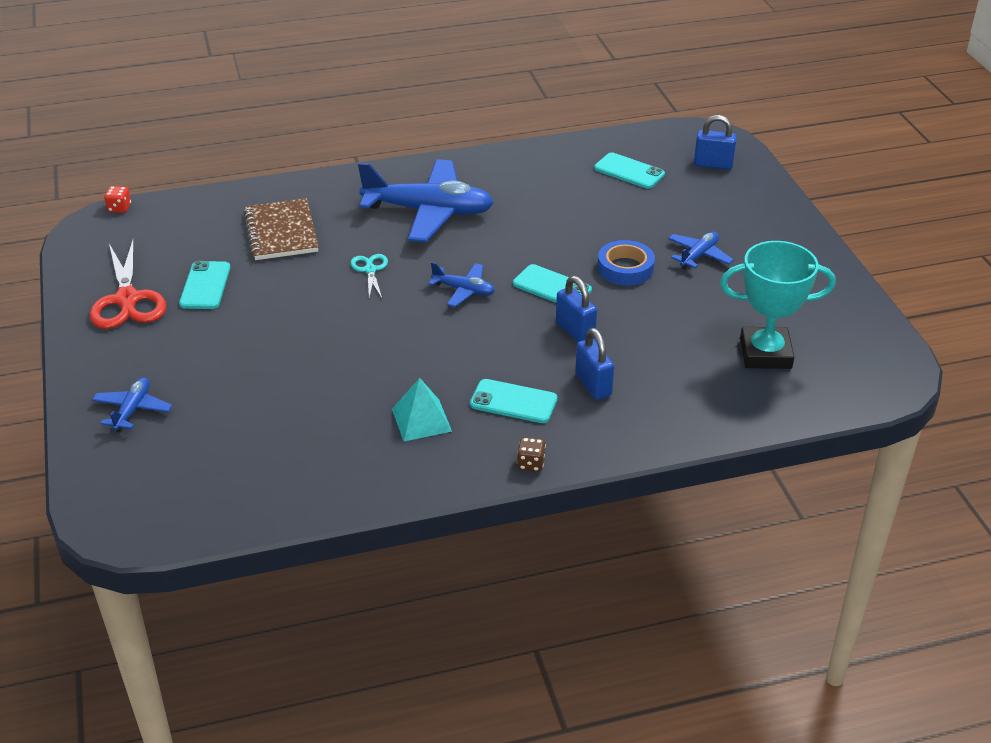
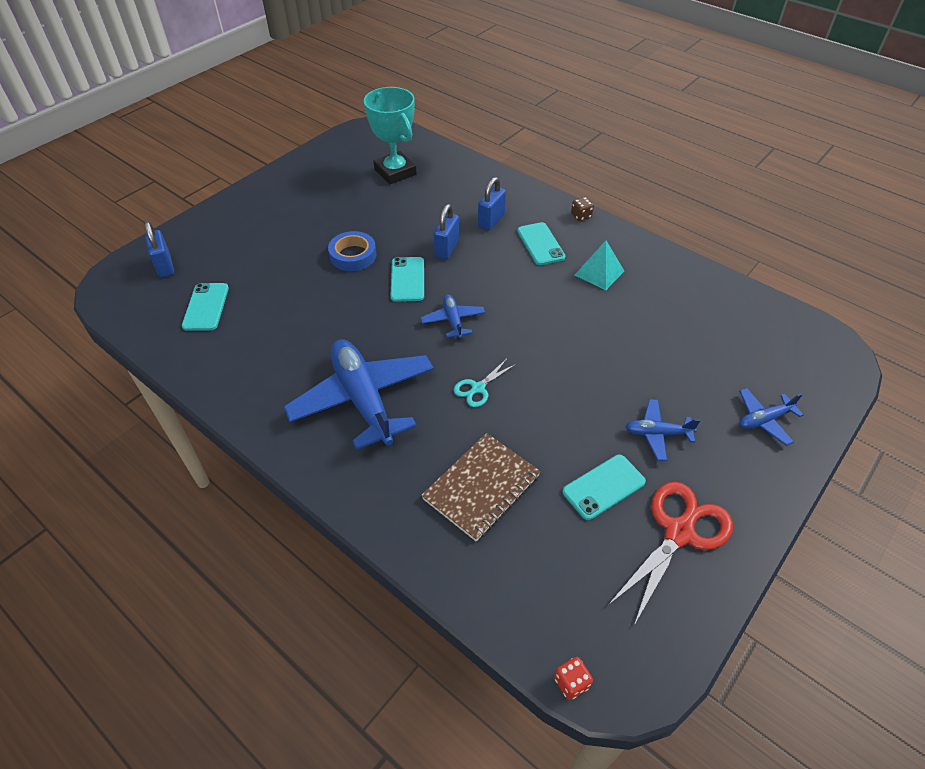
camera: 125 degrees left, 10 degrees up
blue plane [668,232,734,269] -> blue plane moved to [625,399,700,461]

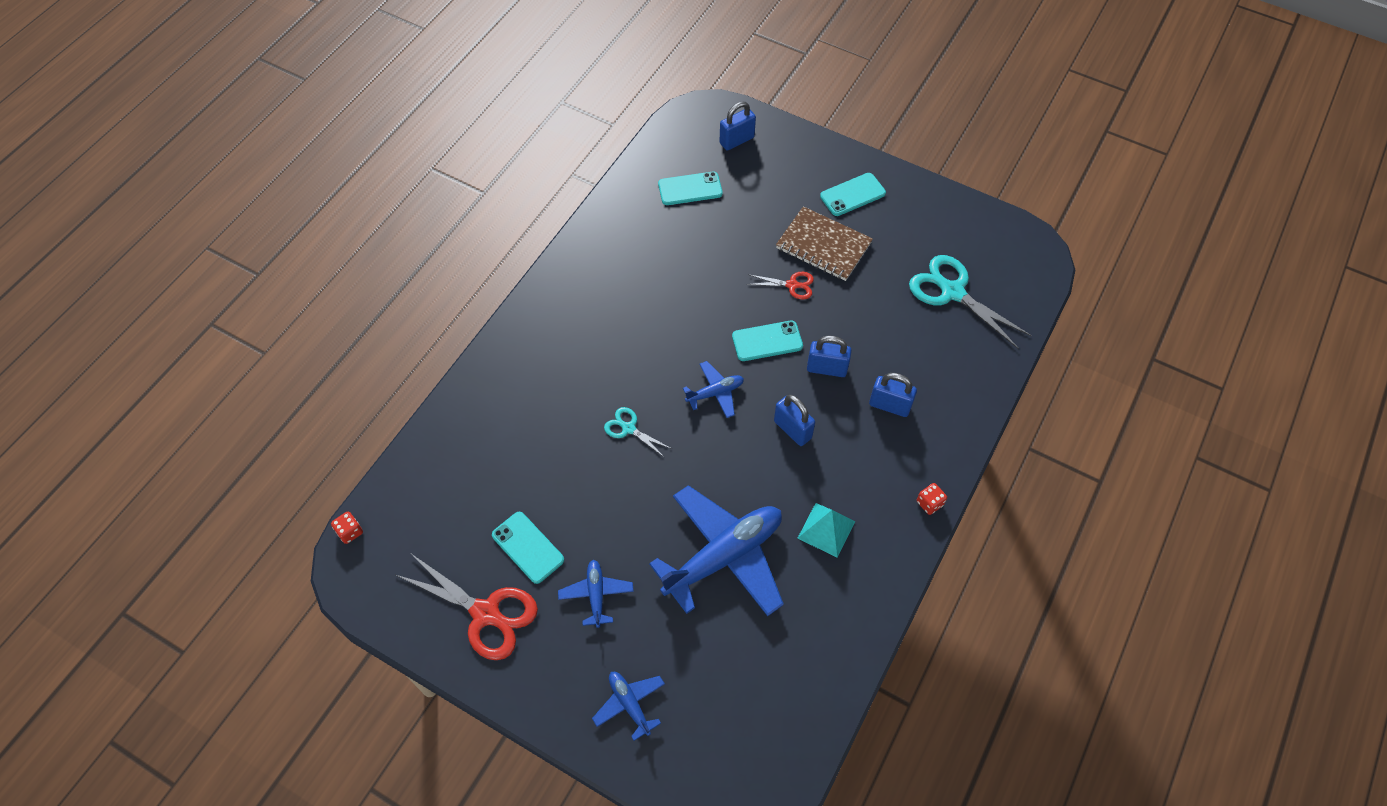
camera: 80 degrees right, 10 degrees up
blue plane [284,339,434,450] -> blue plane moved to [649,485,784,616]
blue tape [328,231,376,271] -> red scissors [747,272,814,299]
turquoise trophy [364,87,417,184] -> turquoise scissors [909,255,1032,349]
brown notebook [421,433,541,541] -> brown notebook moved to [776,206,873,281]
turquoise phone [517,222,565,265] -> turquoise phone moved to [820,173,886,216]
brown dice [571,197,594,221] -> red dice [917,483,947,515]
none -> blue padlock [774,395,815,446]

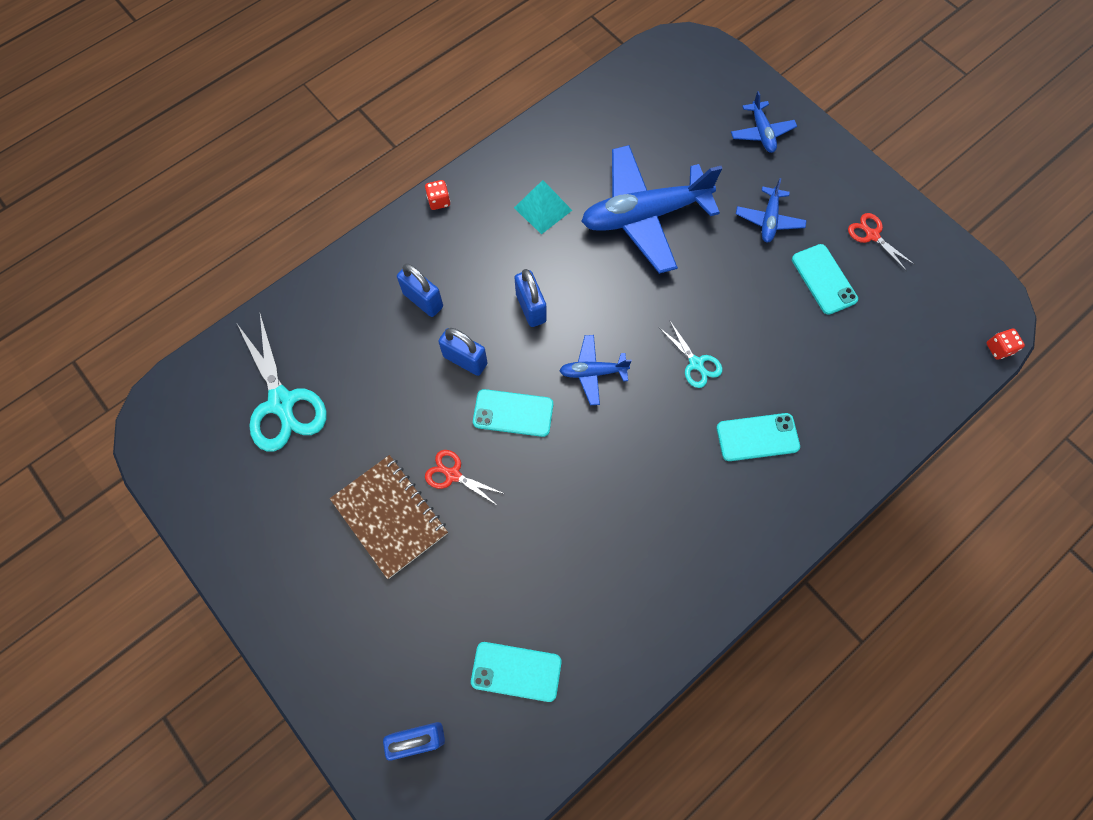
camera: 160 degrees left, 10 degrees up
red scissors [396,554,538,660] -> red scissors [848,213,915,272], size x0.52
turquoise phone [820,173,886,216] -> turquoise phone moved to [717,413,800,461]

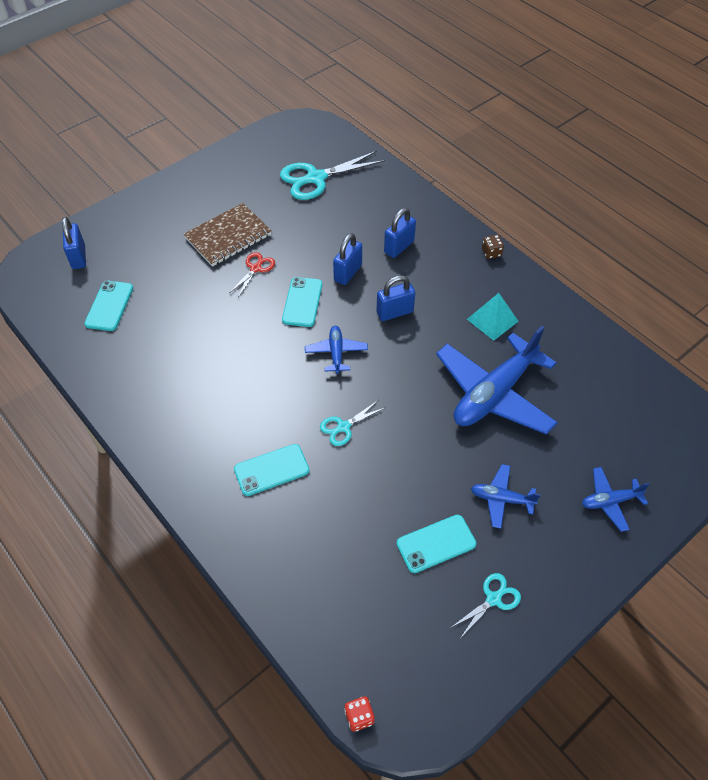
camera: 90 degrees right, 15 degrees down
red dice [425,180,450,210] -> brown dice [482,235,504,259]
blue plane [581,145,723,274] -> blue plane turned 120 degrees counterclockwise [436,326,558,435]
turquoise phone [717,413,800,461] -> turquoise phone turned 75 degrees clockwise [234,444,309,496]
red scissors [848,213,915,272] -> turquoise scissors [450,573,521,637]

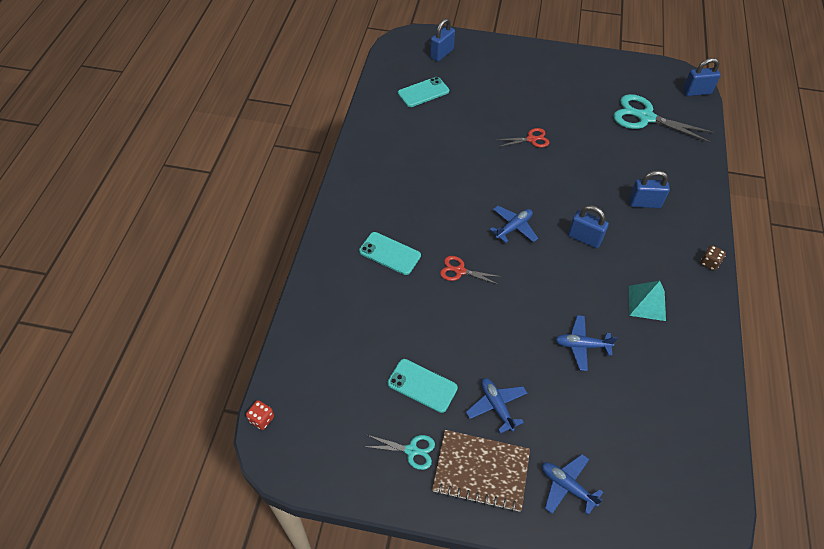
camera: 50 degrees right, 0 degrees up
brown notebook [184,203,272,267] -> brown notebook moved to [432,430,530,512]
turquoise phone [282,277,322,327] -> none
turquoise scissors [320,401,386,446] -> red scissors [440,256,502,285]
blue padlock [333,233,362,285] -> blue padlock moved to [683,58,721,96]
blue plane [436,326,558,435] -> blue plane [555,315,618,371], size x0.47

